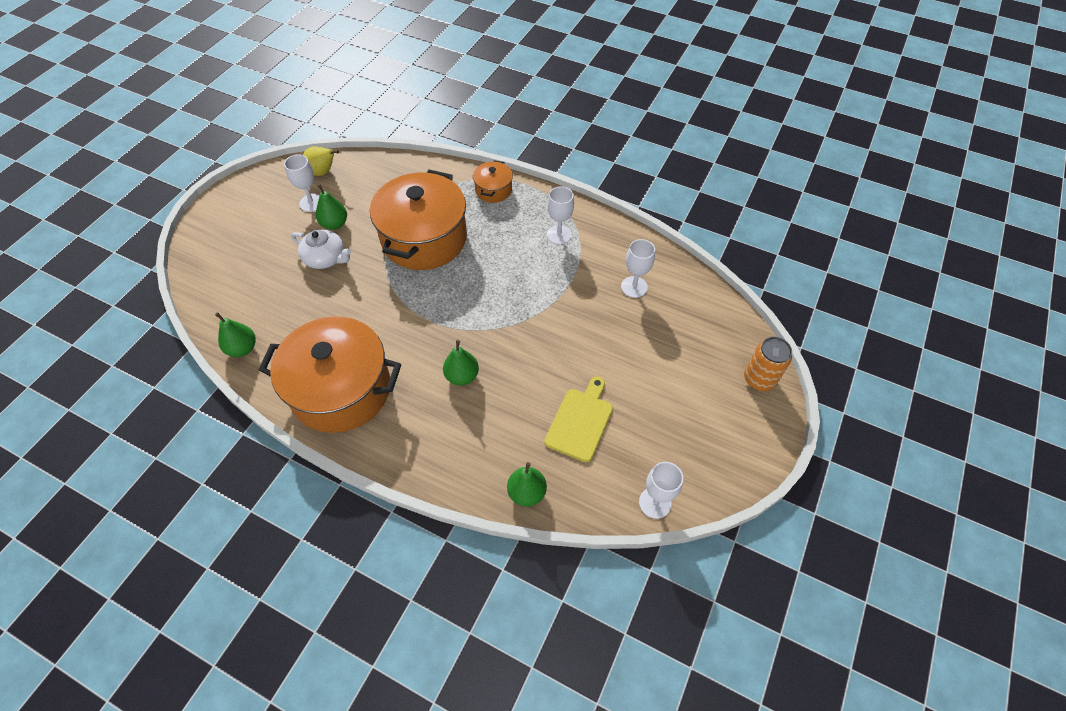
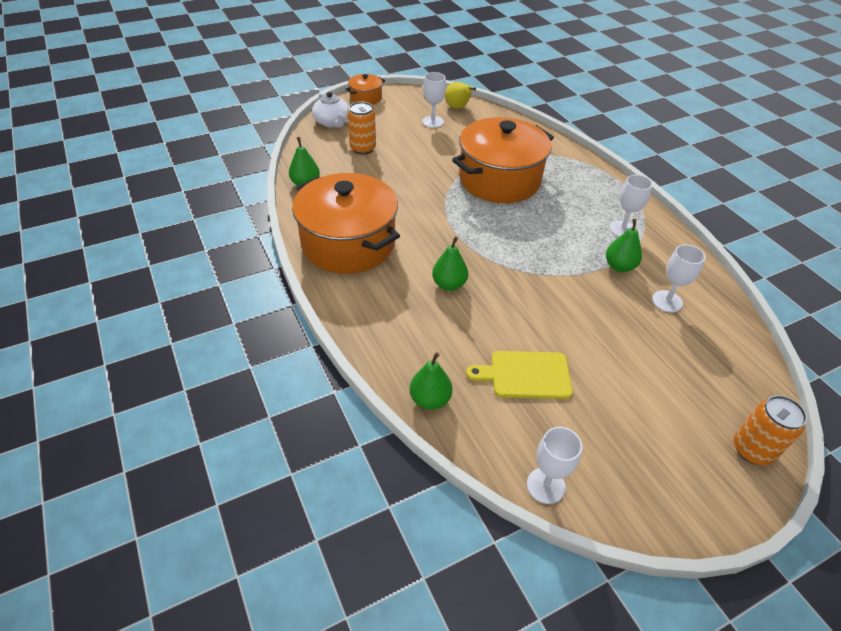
camera: 35 degrees right, 10 degrees down
white teapot [291,230,351,269] -> white teapot moved to [312,92,349,128]
green pear [316,184,347,230] -> green pear moved to [606,219,642,272]
orange pot [473,160,513,203] -> orange pot moved to [345,74,385,105]
yellow cutting board [544,377,613,462] -> yellow cutting board turned 150 degrees counterclockwise [466,351,573,399]
none -> orange can [347,102,376,155]

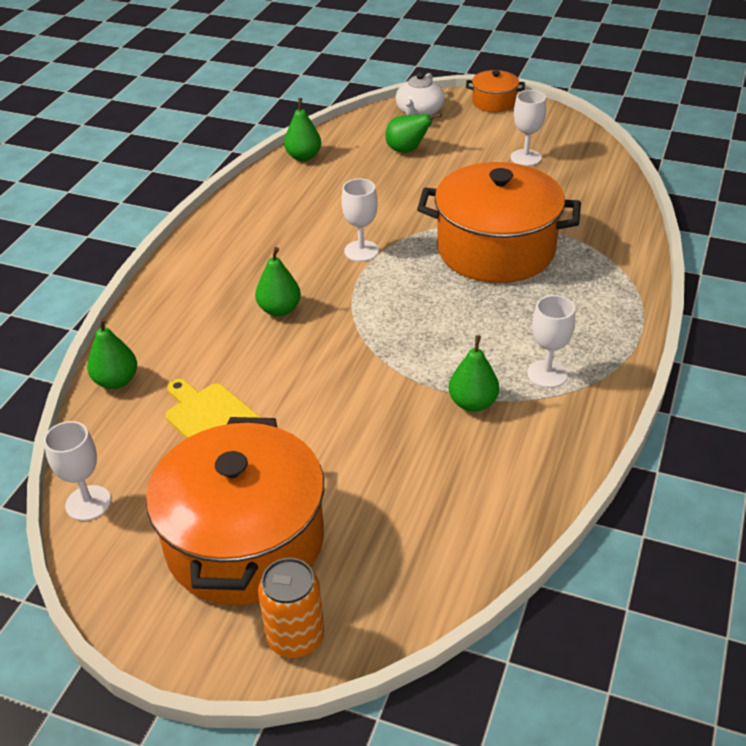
camera: 50 degrees right, 5 degrees down
orange pot [292,173,400,274] -> orange pot moved to [146,417,324,605]
orange can [347,102,376,155] -> green pear [385,113,442,153]
yellow pear [445,82,476,109] -> none
white goblet [652,244,706,313] -> white goblet moved to [341,179,379,262]

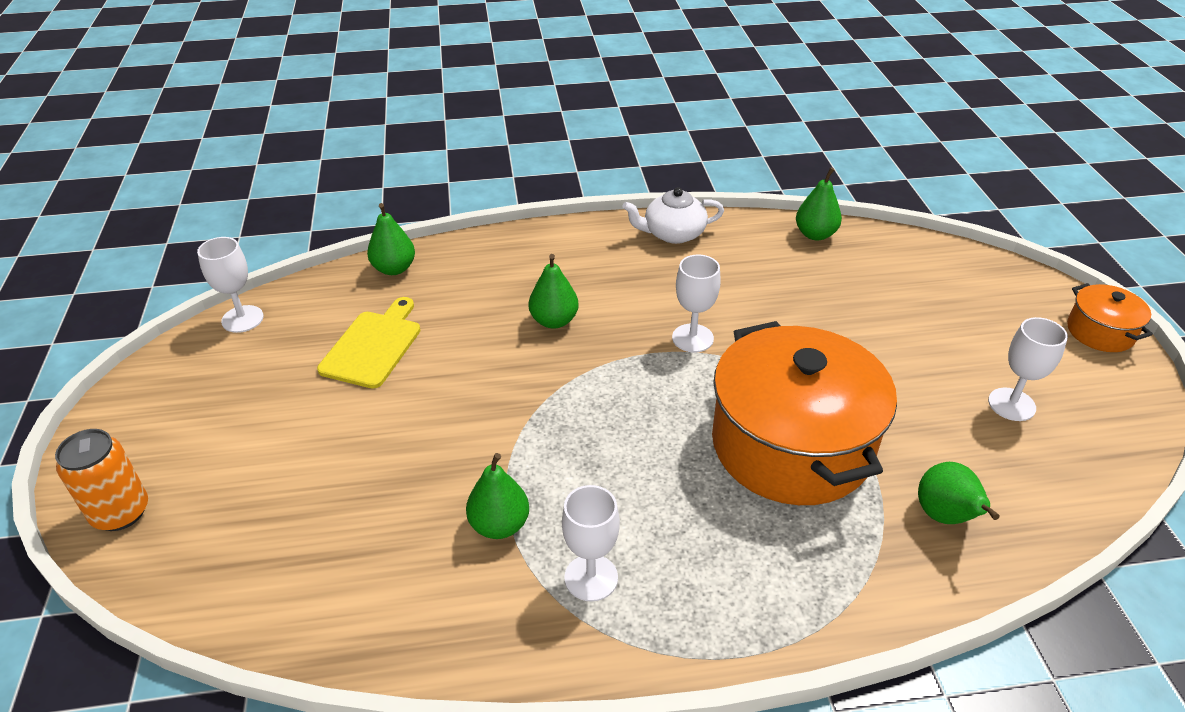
camera: 60 degrees right, 0 degrees up
orange pot [146,417,324,605] -> none
green pear [385,113,442,153] -> green pear moved to [918,462,1000,524]
white teapot [396,72,445,116] -> white teapot moved to [622,187,724,244]

